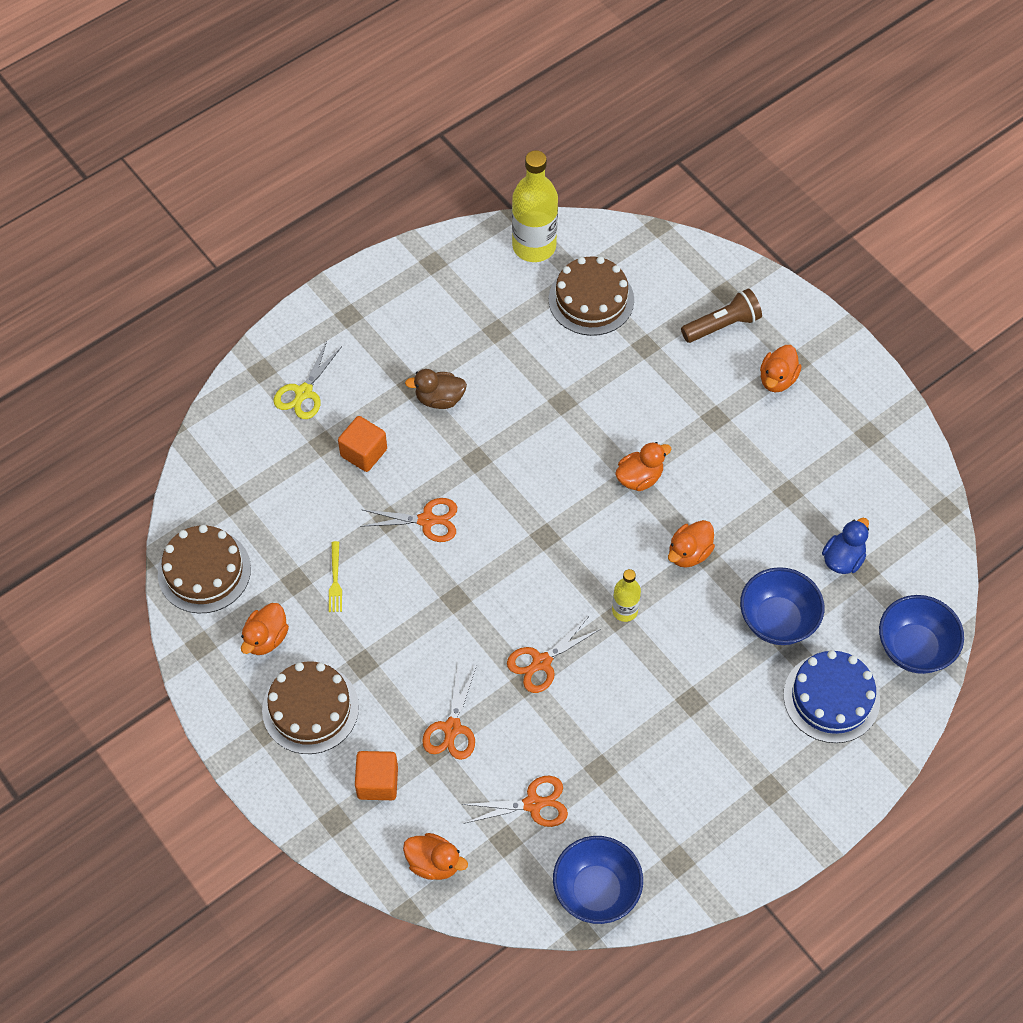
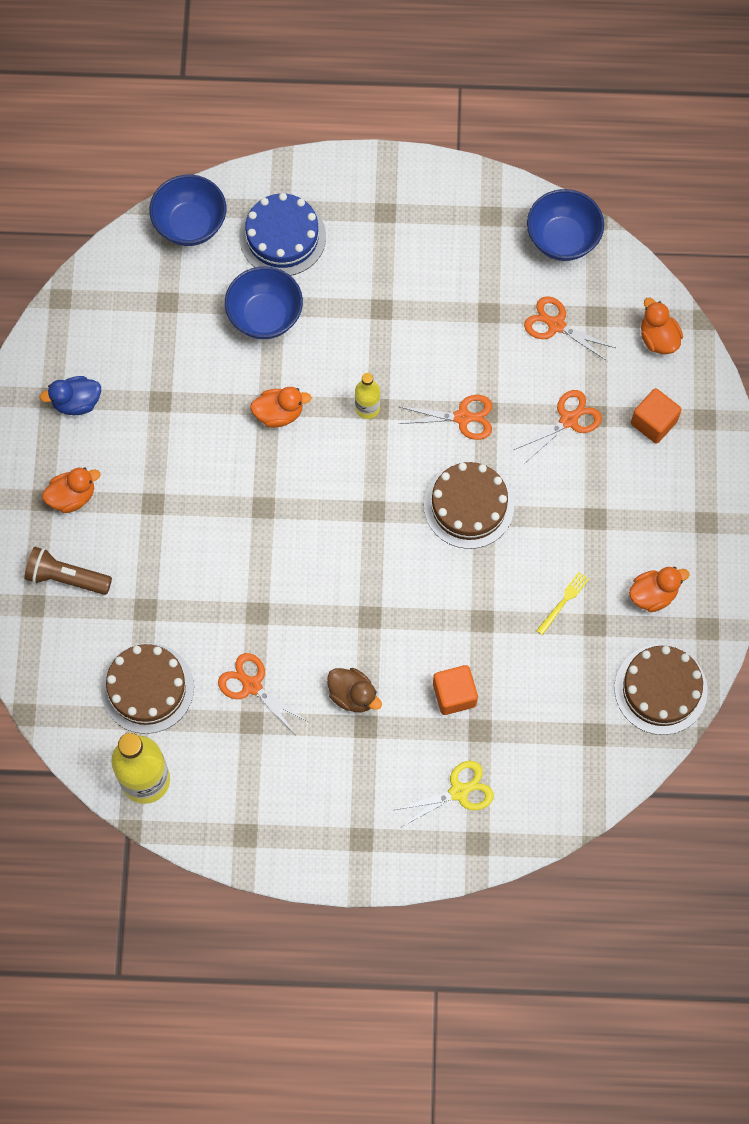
camera: 140 degrees left, 10 degrees up
brown cake [262,661,359,754] -> brown cake moved to [424,462,514,549]
orange scissors [360,498,457,542] -> orange scissors moved to [218,653,307,734]
orange duck [615,442,672,491] -> none
blue duck [822,518,869,574] -> blue duck moved to [40,376,101,415]

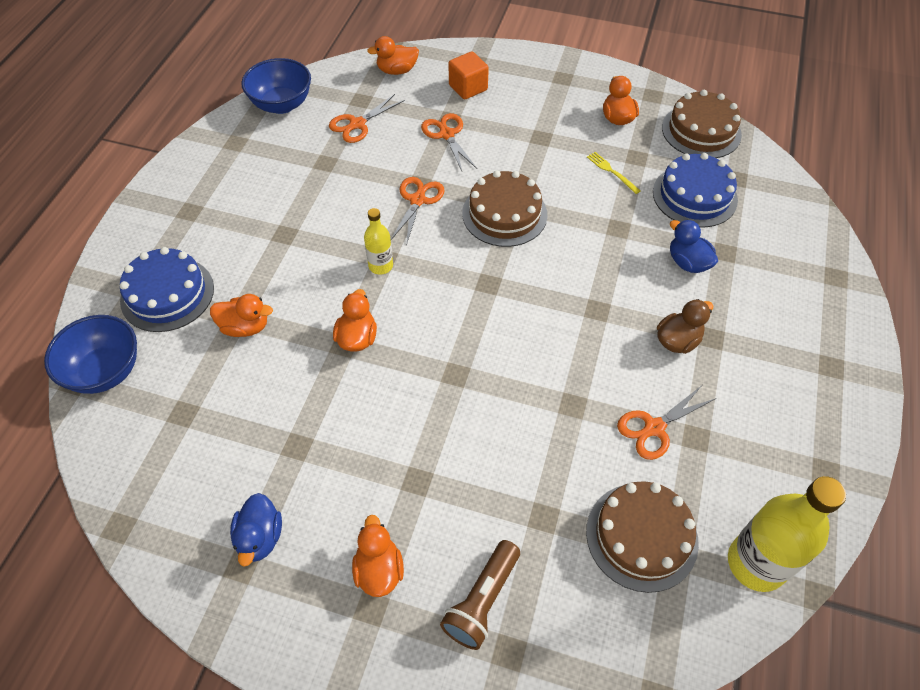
camera: 75 degrees left, 15 degrees down
blue bowl [225,266,303,339] -> orange duck [210,294,273,337]
yellow scissors [395,761,494,827] -> none
orange cube [433,665,478,715] -> blue duck [670,220,718,273]
none -> blue cake [653,153,738,228]

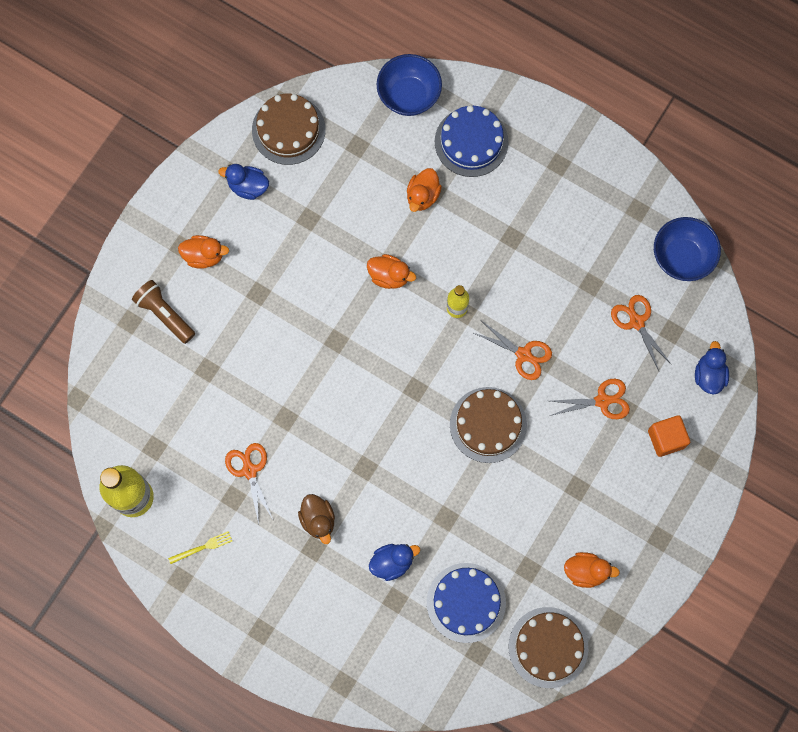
camera: 105 degrees right, 20 degrees up
orange duck [367,36,419,75] -> blue duck [695,341,729,394]
brown cake [586,481,699,593] -> brown cake moved to [252,94,326,165]
yellow fork [587,152,641,194] -> yellow fork moved to [168,531,232,564]

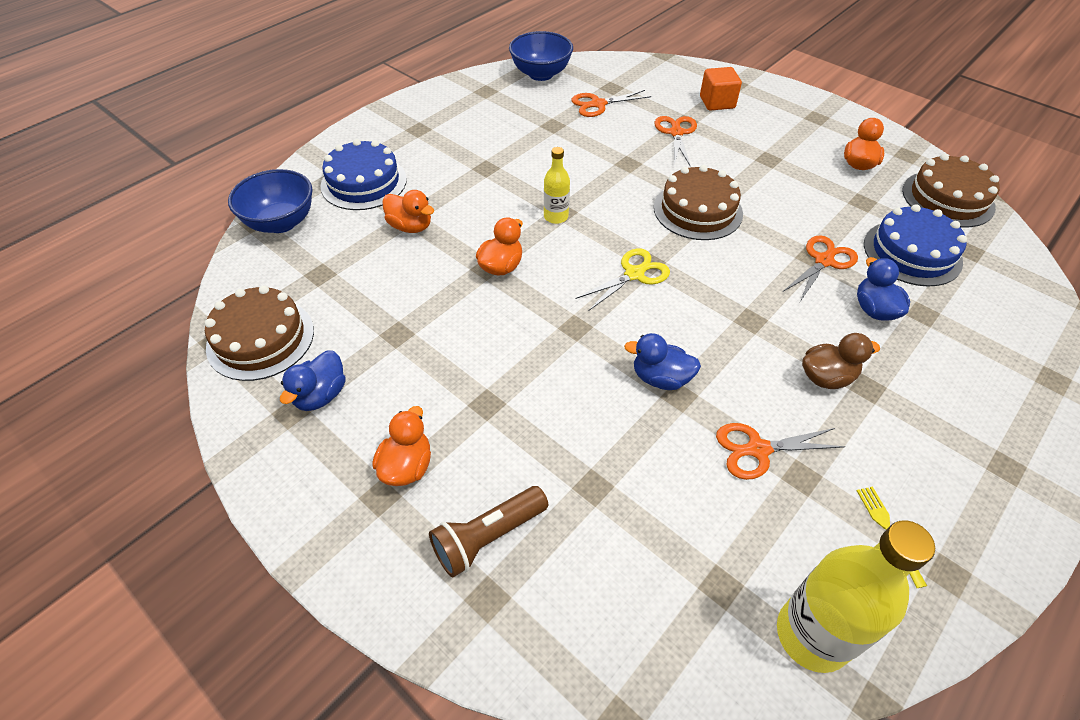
camera: 80 degrees left, 25 degrees down
orange scissors [474,321,552,380] -> orange scissors moved to [783,235,858,302]
blue duck [695,341,729,394] -> blue duck moved to [624,333,701,390]
none -> yellow scissors [576,248,670,310]

